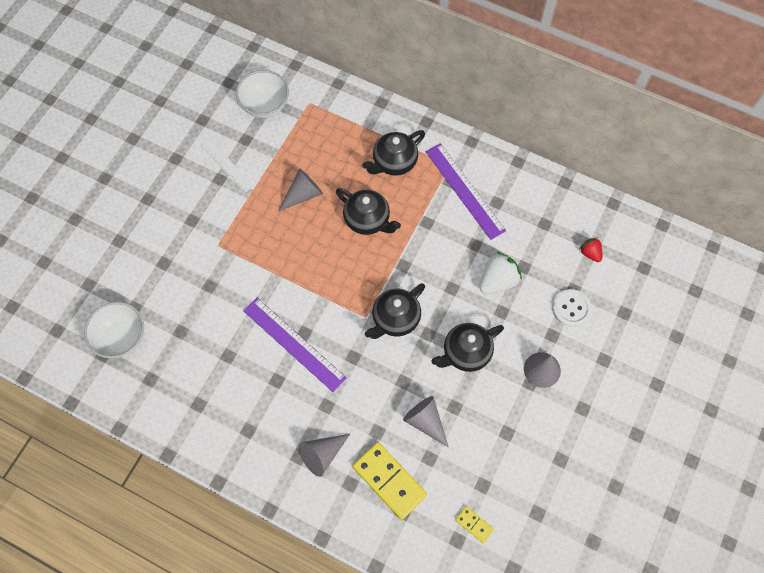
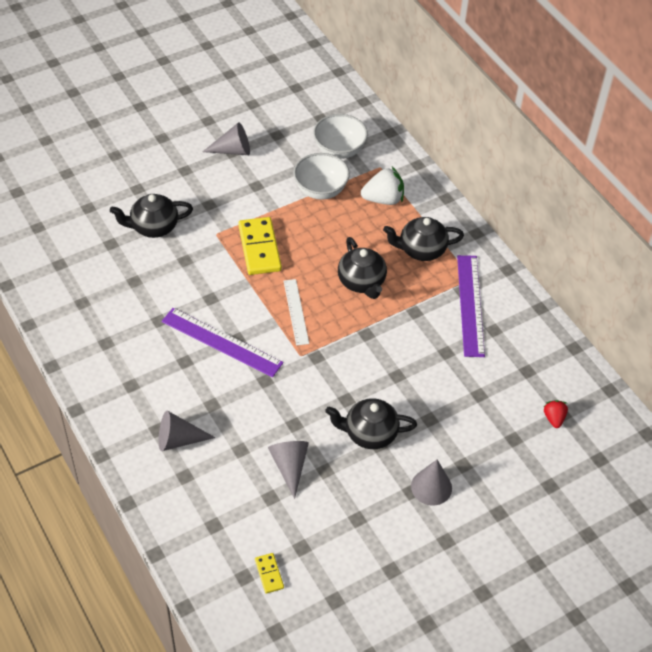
camera: 30 degrees right, 15 degrees down
white bowl [84,302,144,358] -> white bowl moved to [294,153,350,200]
white ruler [199,138,254,193] -> white ruler moved to [284,279,309,346]
purple ruler [243,298,347,392] -> purple ruler turned 45 degrees counterclockwise [161,308,284,377]
grey cone [278,168,323,212] -> grey cone moved to [203,122,250,155]
yellow domino [353,442,427,520] -> yellow domino moved to [238,217,282,275]
black teapot [365,283,425,339] -> black teapot moved to [110,194,193,238]
white strawberry [480,251,522,294] -> white strawberry moved to [361,167,404,205]
white button [552,289,592,327] -> none

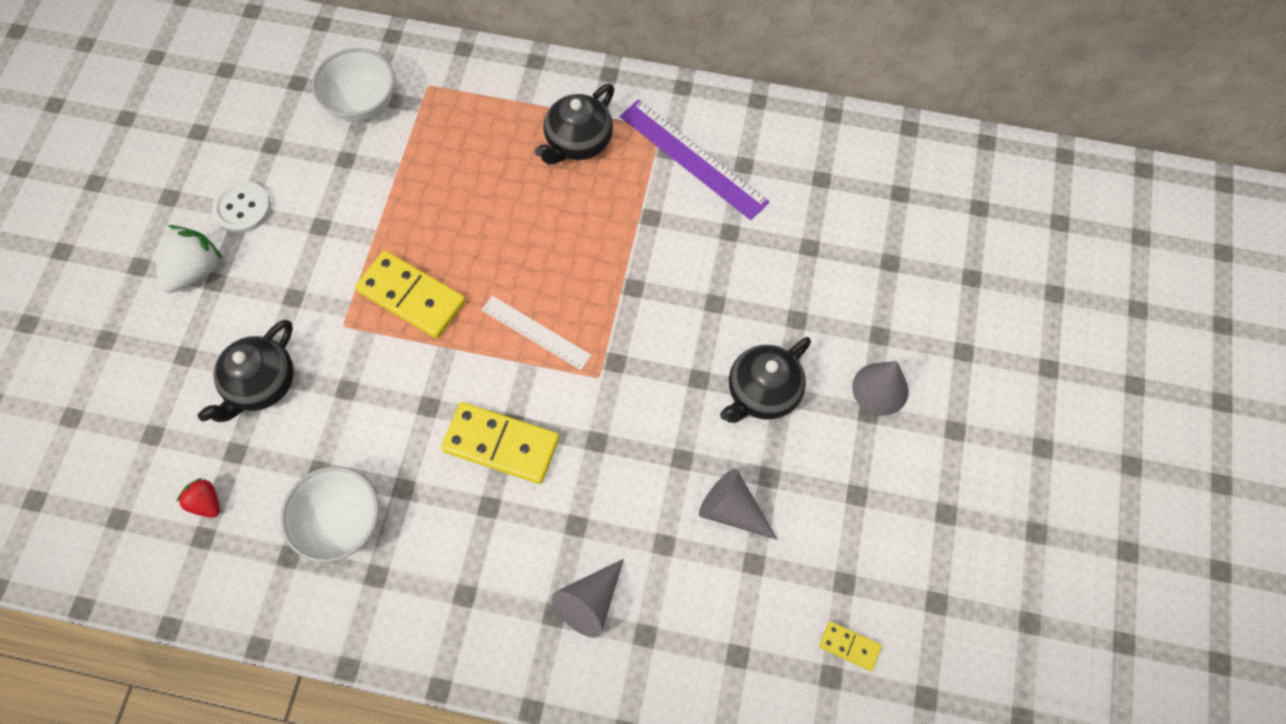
camera: 45 degrees left, 15 degrees up
purple ruler [161,308,284,377] -> yellow domino [441,402,559,484]
grey cone [203,122,250,155] -> white button [212,181,271,233]
white bowl [294,153,350,200] -> white bowl moved to [280,466,379,562]
black teapot [338,237,387,299] -> none
white strawberry [361,167,404,205] -> white strawberry moved to [156,225,223,293]
red strawberry [544,400,568,428] -> red strawberry moved to [176,478,220,518]

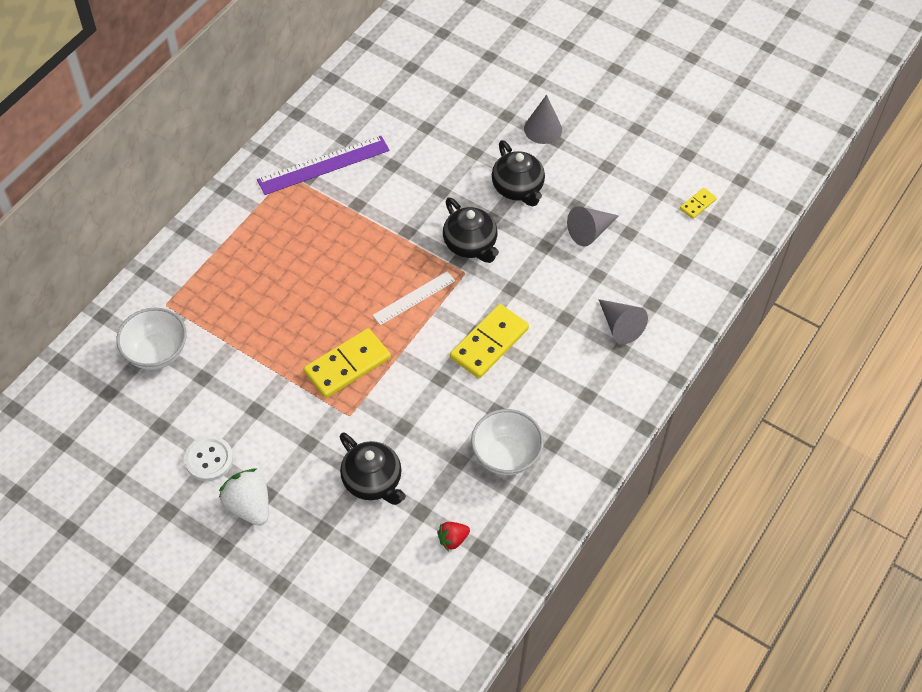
camera: 70 degrees left, 10 degrees down
black teapot [535,84,614,165] -> black teapot moved to [443,197,499,263]

